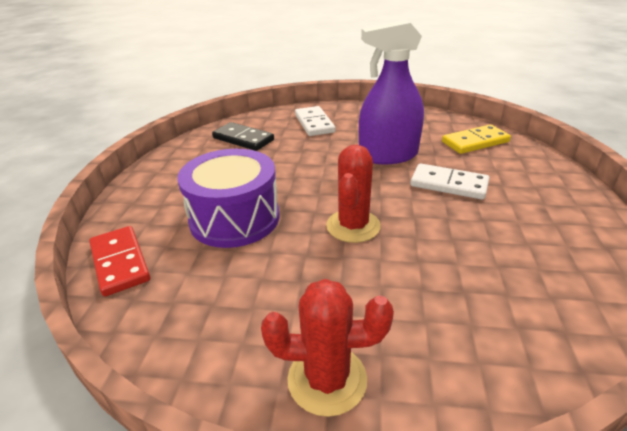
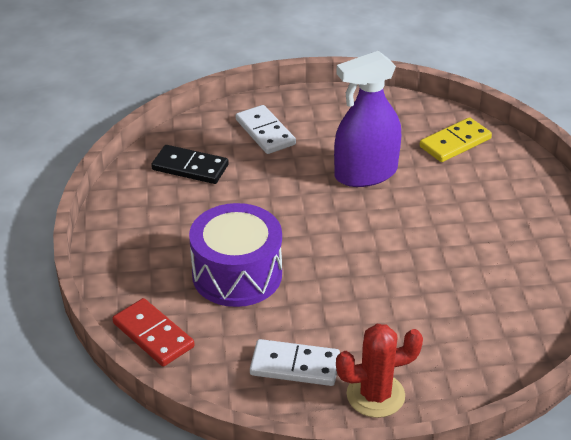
camera: 15 degrees left, 5 degrees up
red cactus [326,144,381,243] -> none
white domino [410,163,489,200] -> white domino moved to [250,339,340,386]

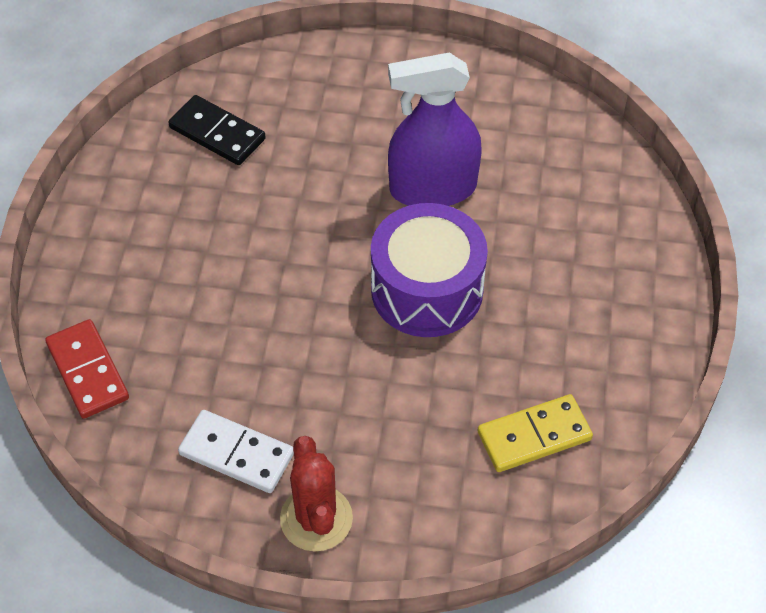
camera: 15 degrees right, 15 degrees up
purple drum [189,203,282,307] -> purple drum moved to [371,203,488,337]
white domino [236,105,296,154] -> none
red cactus [336,324,423,418] -> red cactus turned 75 degrees clockwise [280,436,353,552]
yellow domino [420,117,492,162] -> yellow domino moved to [477,394,593,472]

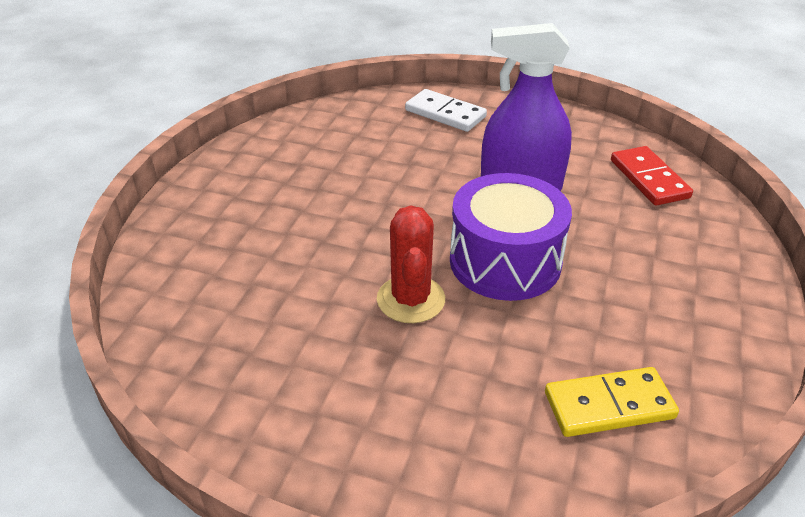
camera: 10 degrees right, 15 degrees down
red domino [45,319,129,419] -> red domino moved to [611,146,693,206]
black domino [168,95,266,165] -> none
white domino [178,410,294,493] -> white domino moved to [405,89,487,132]
red cactus [280,436,353,552] -> red cactus moved to [377,206,445,323]

